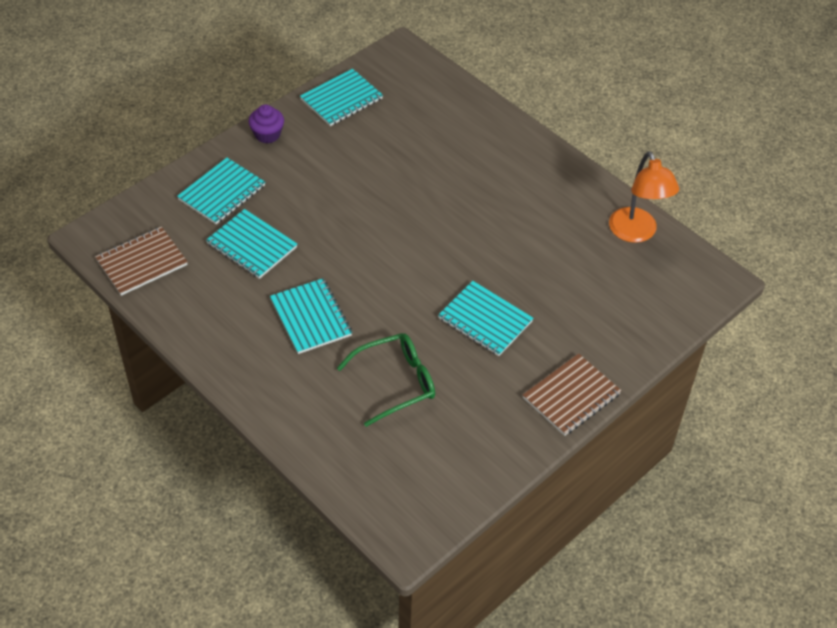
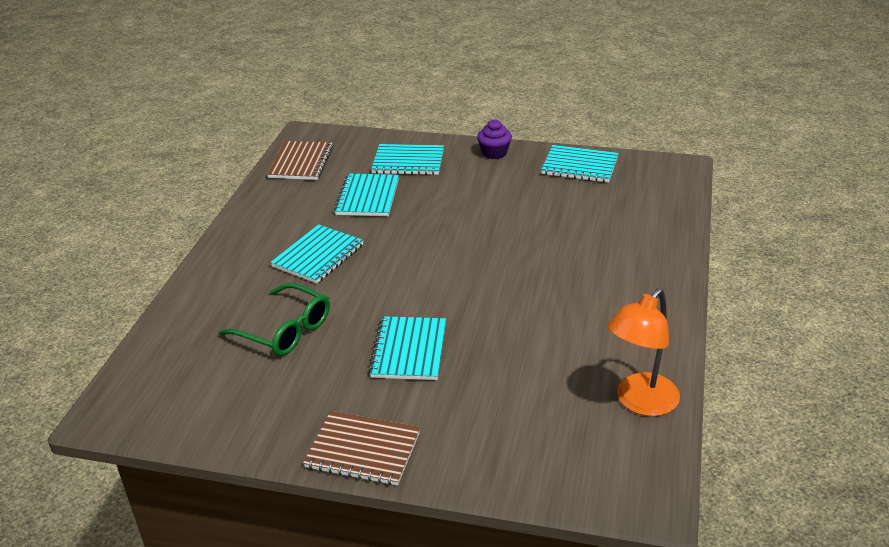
camera: 60 degrees right, 15 degrees down
brown notebook [95,227,188,296] -> brown notebook turned 75 degrees clockwise [267,141,333,180]

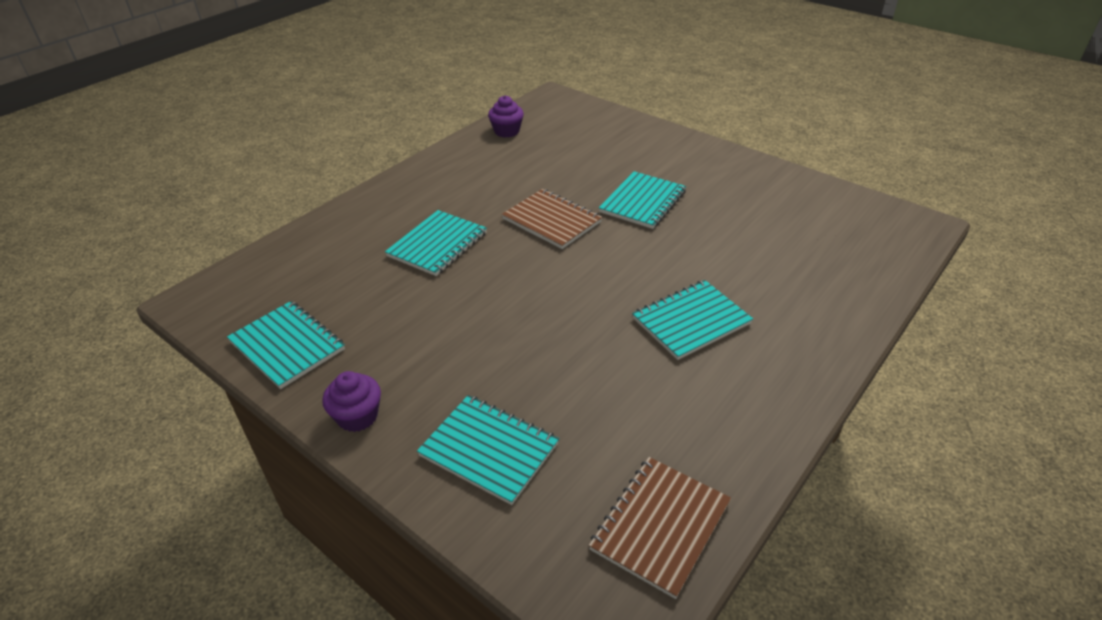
camera: 155 degrees left, 5 degrees up
green glasses [219,283,330,356] -> none
brown notebook [303,411,420,486] -> brown notebook moved to [502,189,602,249]
turquoise notebook [334,174,399,216] -> turquoise notebook moved to [385,210,487,276]
orange lamp [607,289,680,416] -> purple cupcake [488,96,524,138]

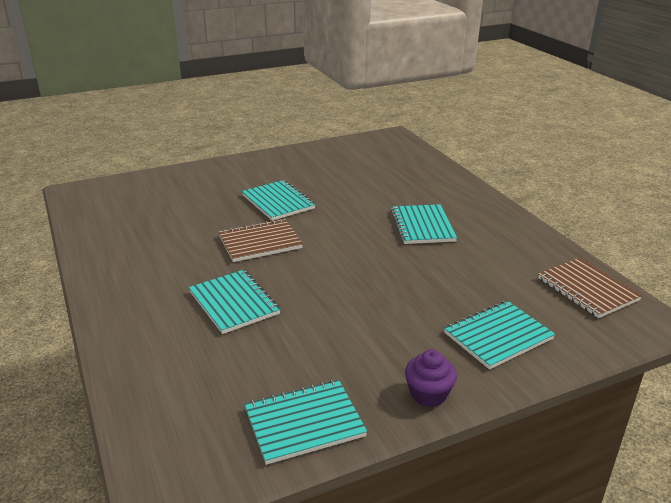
camera: 65 degrees left, 10 degrees down
purple cupcake [488,96,524,138] -> none

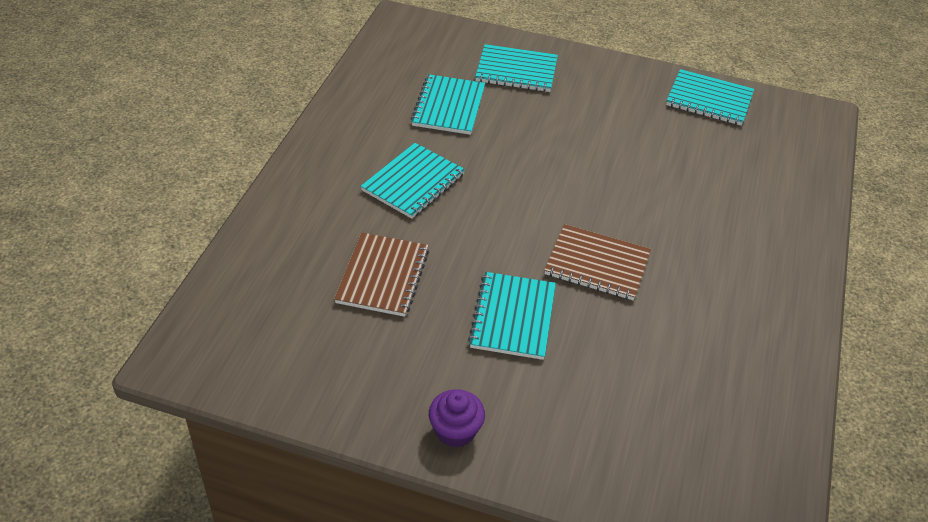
camera: 140 degrees left, 15 degrees up
turquoise notebook [189,270,281,334] -> turquoise notebook moved to [411,74,485,135]
purple cupcake [405,349,457,407] -> purple cupcake moved to [429,389,485,447]
brown notebook [538,258,642,318] -> brown notebook moved to [334,232,429,317]

